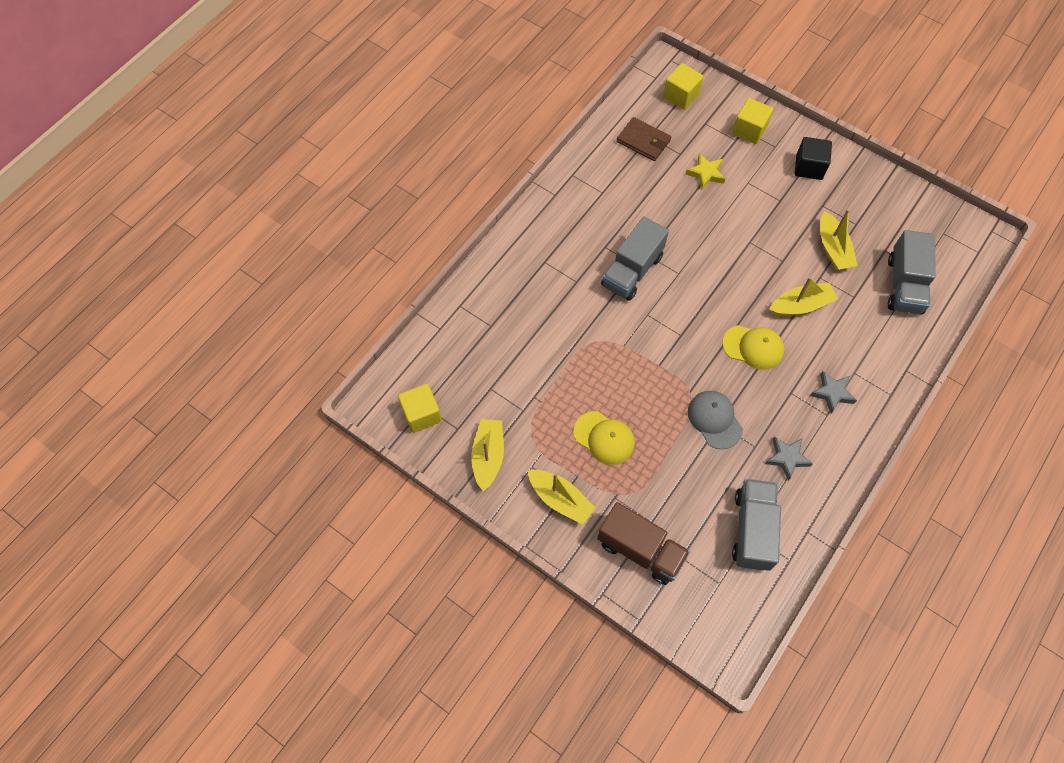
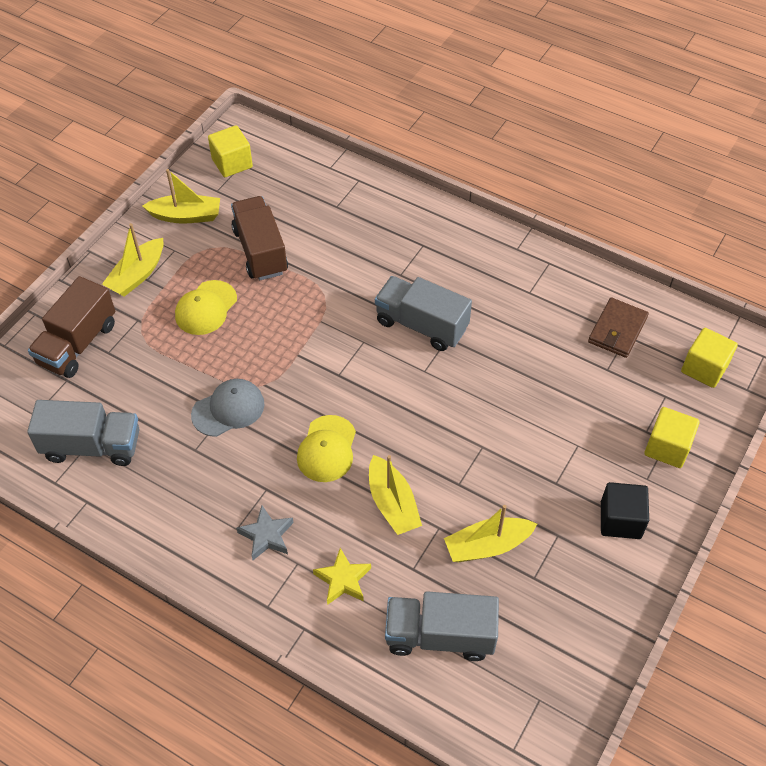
camera: 85 degrees right, 10 degrees down
yellow star [686,153,725,190] -> yellow star moved to [313,548,371,605]
grey star [765,436,813,481] -> none
none -> brown truck [231,196,288,280]

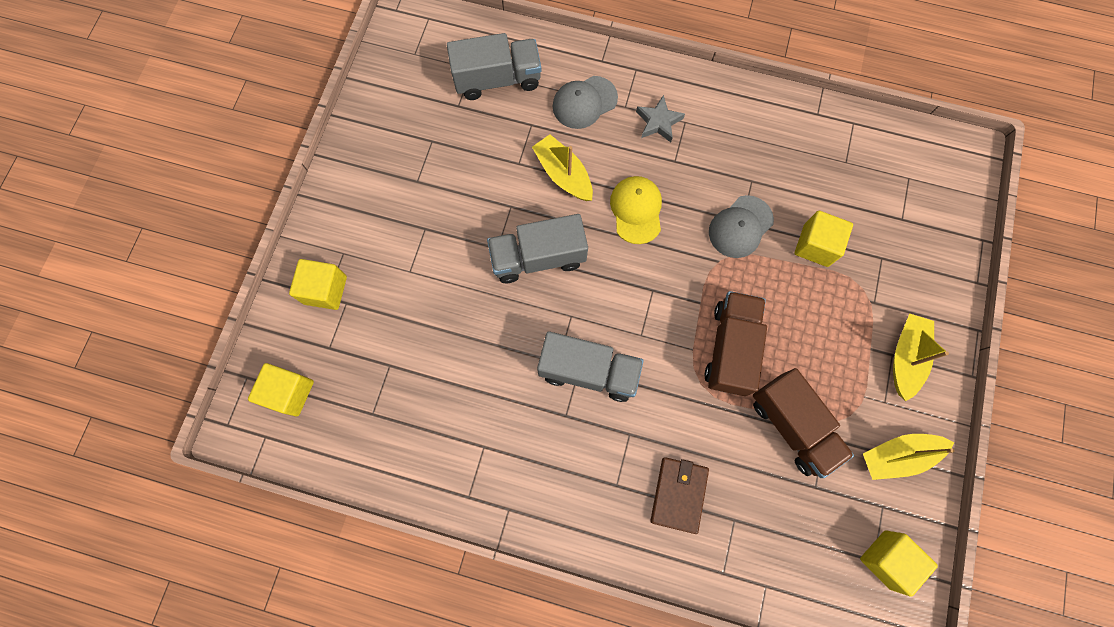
camera: 165 degrees right, 20 degrees up
grey truck [27,400,139,466] -> grey truck moved to [487,214,588,283]
brown truck [28,276,115,378] -> brown truck moved to [704,291,767,396]
yellow cap [175,280,237,335] -> none
yellow star [313,548,371,605] -> grey cap [553,76,618,129]
yellow boat [444,505,537,562] -> none
brown wallet [588,298,649,358] -> brown wallet moved to [650,457,709,534]
black cube [601,482,649,539] -> none
none -> yellow cube [795,211,853,267]

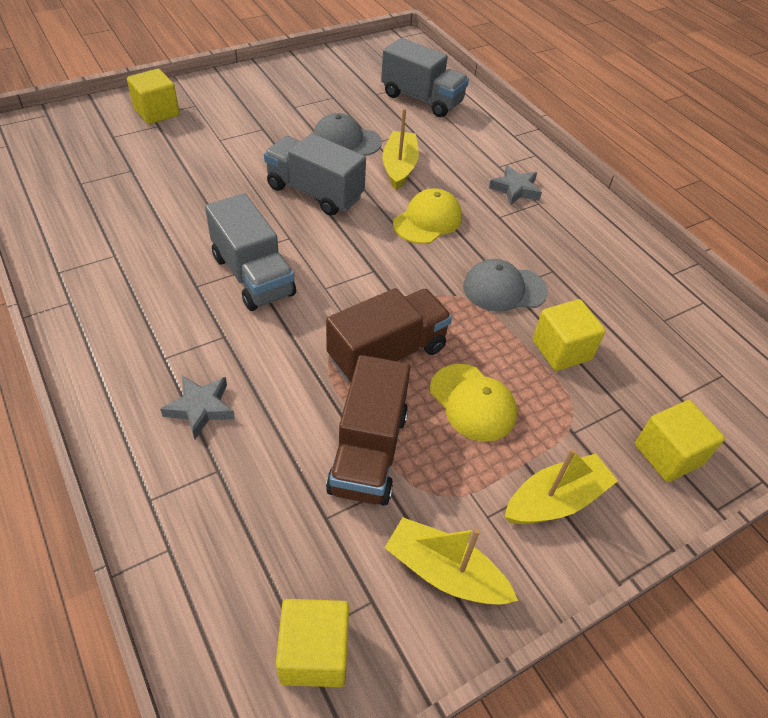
camera: 40 degrees right, 25 degrees down
yellow cube [248,363,314,416] -> yellow cube moved to [635,400,725,482]
grey cap [553,76,618,129] -> grey cap moved to [313,113,382,156]
brown wallet [650,457,709,534] -> grey star [160,376,235,439]
none -> yellow cap [430,364,517,442]

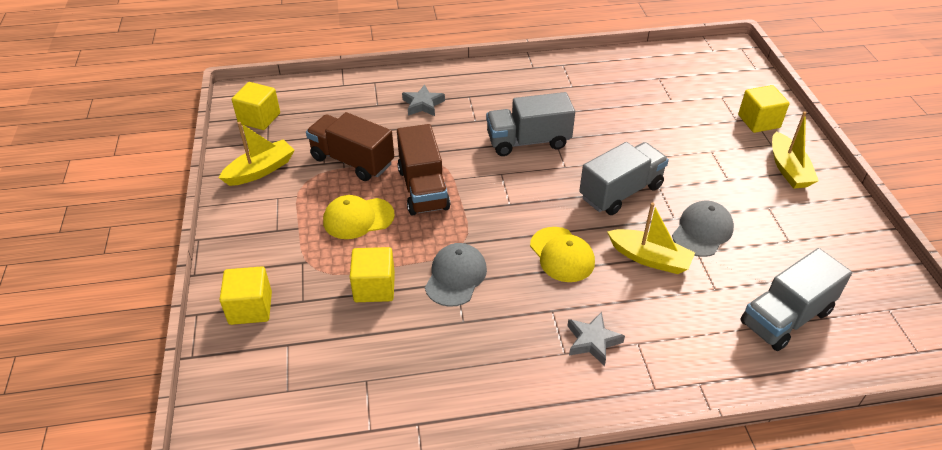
camera: 115 degrees right, 5 degrees down
yellow boat [505,449,618,524] -> yellow boat moved to [772,111,819,189]

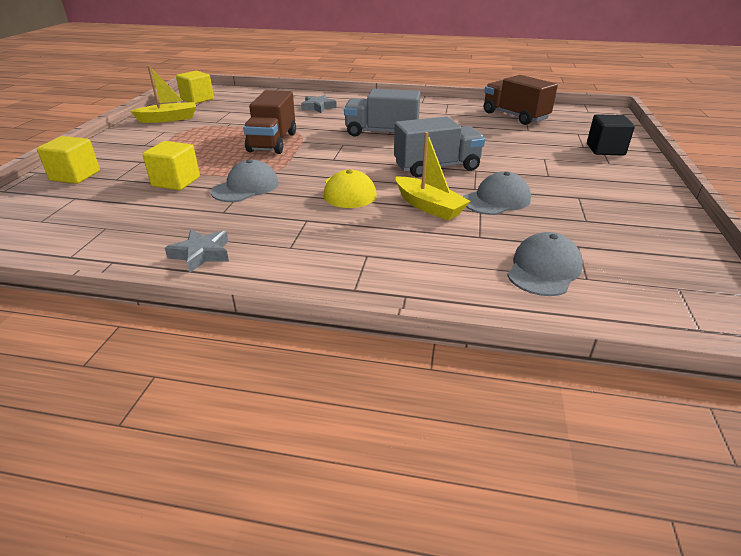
camera: 20 degrees right, 10 degrees down
brown truck [306,112,394,181] -> brown truck moved to [484,75,558,125]
yellow cap [323,195,395,239] -> none
grey star [568,312,625,366] -> grey star moved to [165,229,229,273]
yellow cube [738,85,789,133] -> black cube [587,114,635,156]
grey truck [740,248,852,351] -> grey cap [507,232,583,296]
yellow boat [772,111,819,189] -> none

